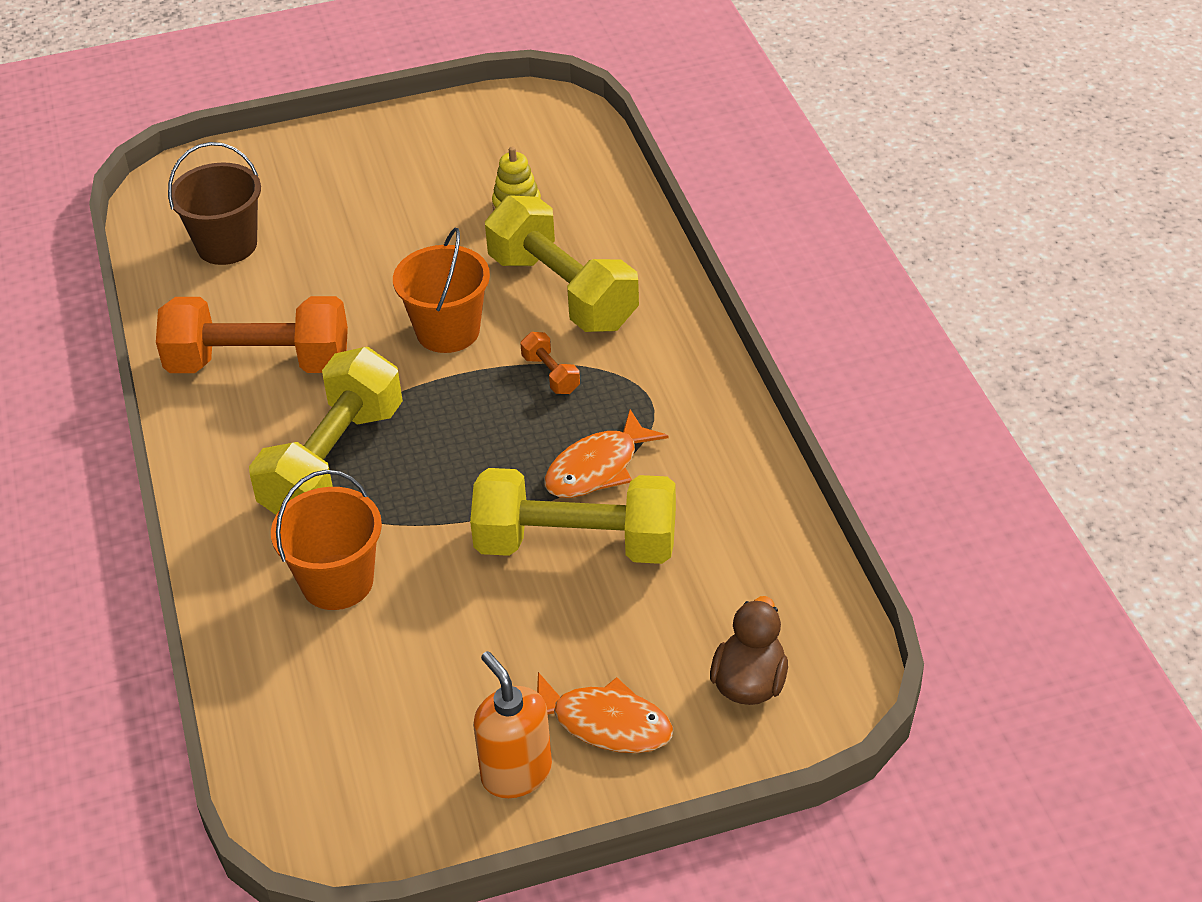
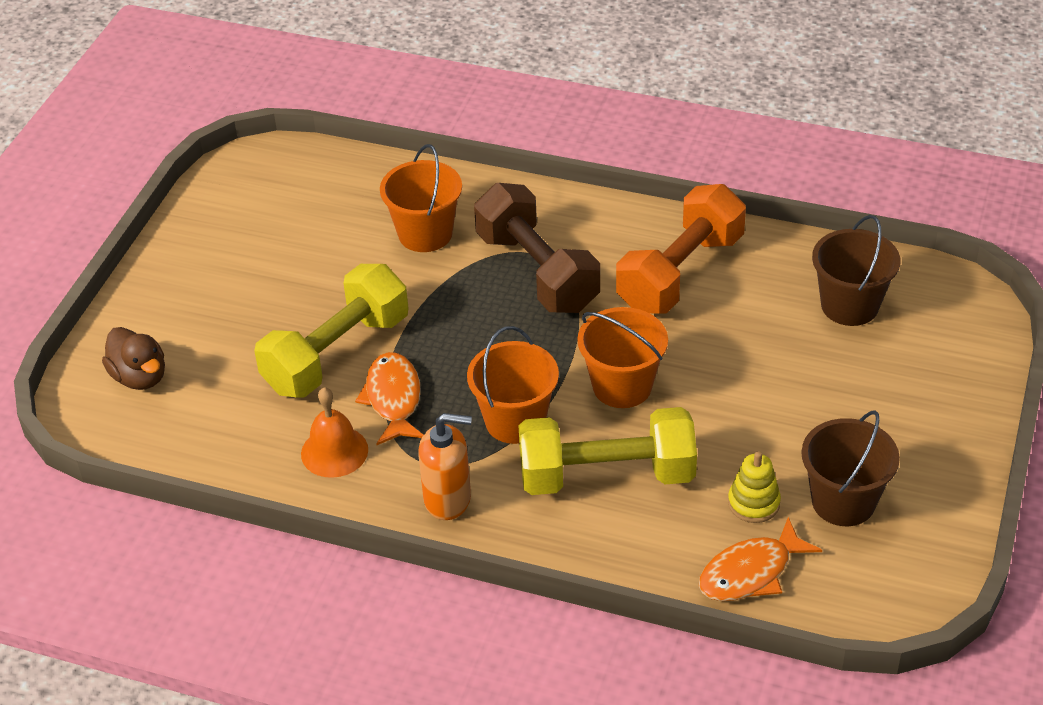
camera: 125 degrees right, 0 degrees up
yellow dumbbell [249,347,403,515] -> brown dumbbell [474,183,600,313]
orange soap dispenser [473,651,552,798] -> orange soap dispenser moved to [418,413,472,520]
orange dumbbell [520,332,580,394] -> orange bucket [467,326,559,444]
orange fish [537,672,673,753] -> orange fish moved to [699,517,822,601]
none -> orange bell [301,387,368,478]
none -> brown bucket [801,411,900,526]

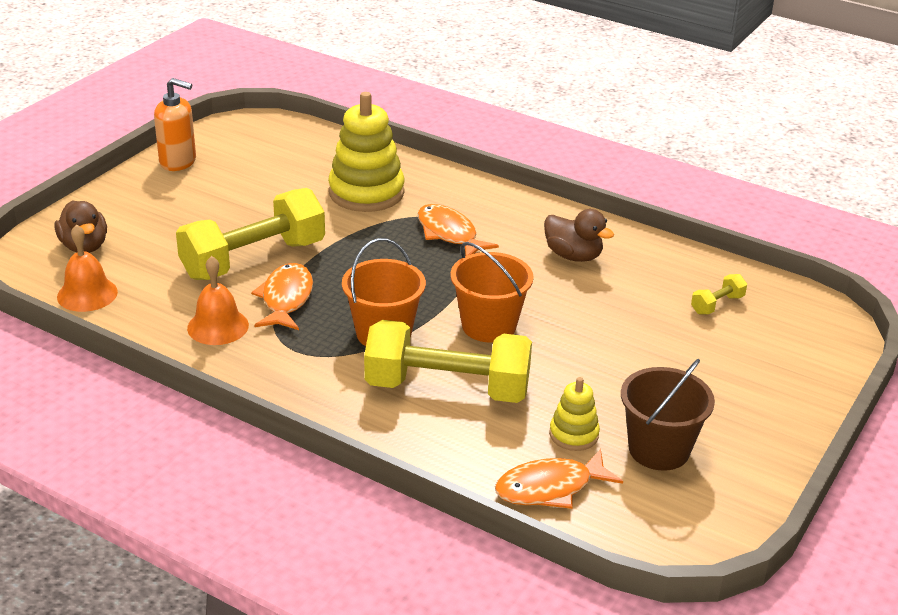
camera: 10 degrees right, 10 degrees down
orange bucket [380,144,462,252] -> yellow stacking toy [328,92,405,212]
orange soap dispenser [418,413,472,520] -> orange soap dispenser moved to [154,78,196,171]
brown dumbbell [474,183,600,313] -> orange fish [418,204,499,256]
orange dumbbell [616,184,746,314] -> brown duck [544,209,614,262]
brown bucket [812,215,900,326] -> yellow dumbbell [691,274,747,314]
none -> orange bell [57,224,118,312]

